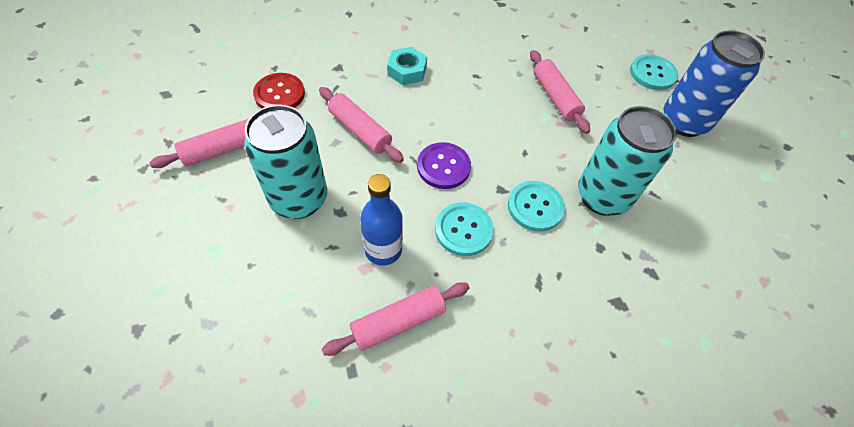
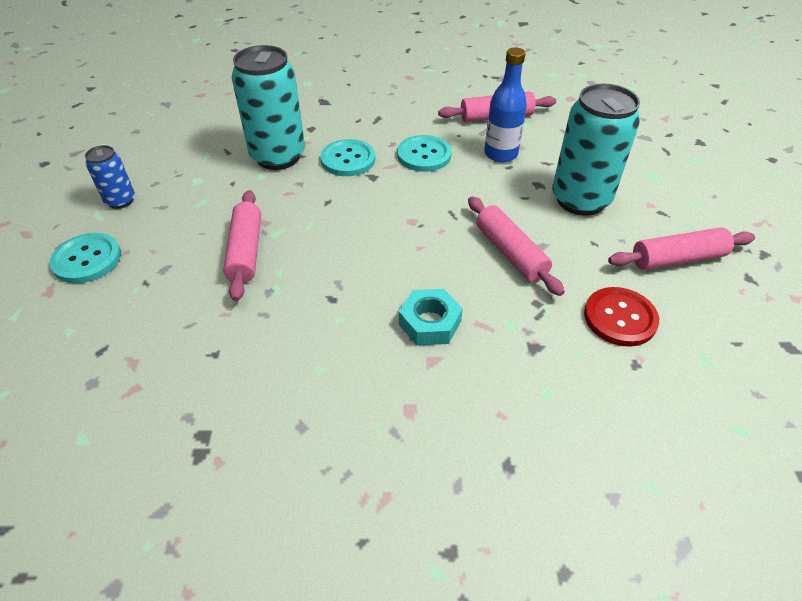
camera: 160 degrees left, 10 degrees down
purple button [417,142,471,189] -> none
blue can [664,30,765,137] -> blue can [85,145,135,209], size x0.51

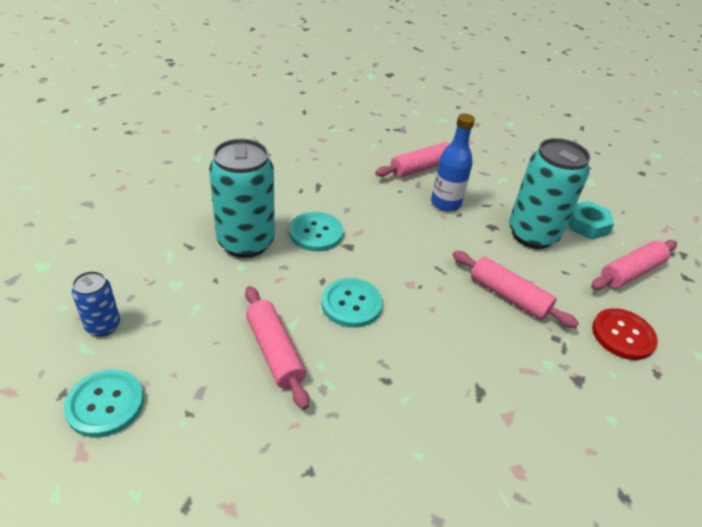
camera: 25 degrees left, 5 degrees down
turquoise button [397,135,452,172] -> turquoise button moved to [321,278,382,328]
turquoise nut [399,289,463,346] -> turquoise nut moved to [568,201,614,240]

